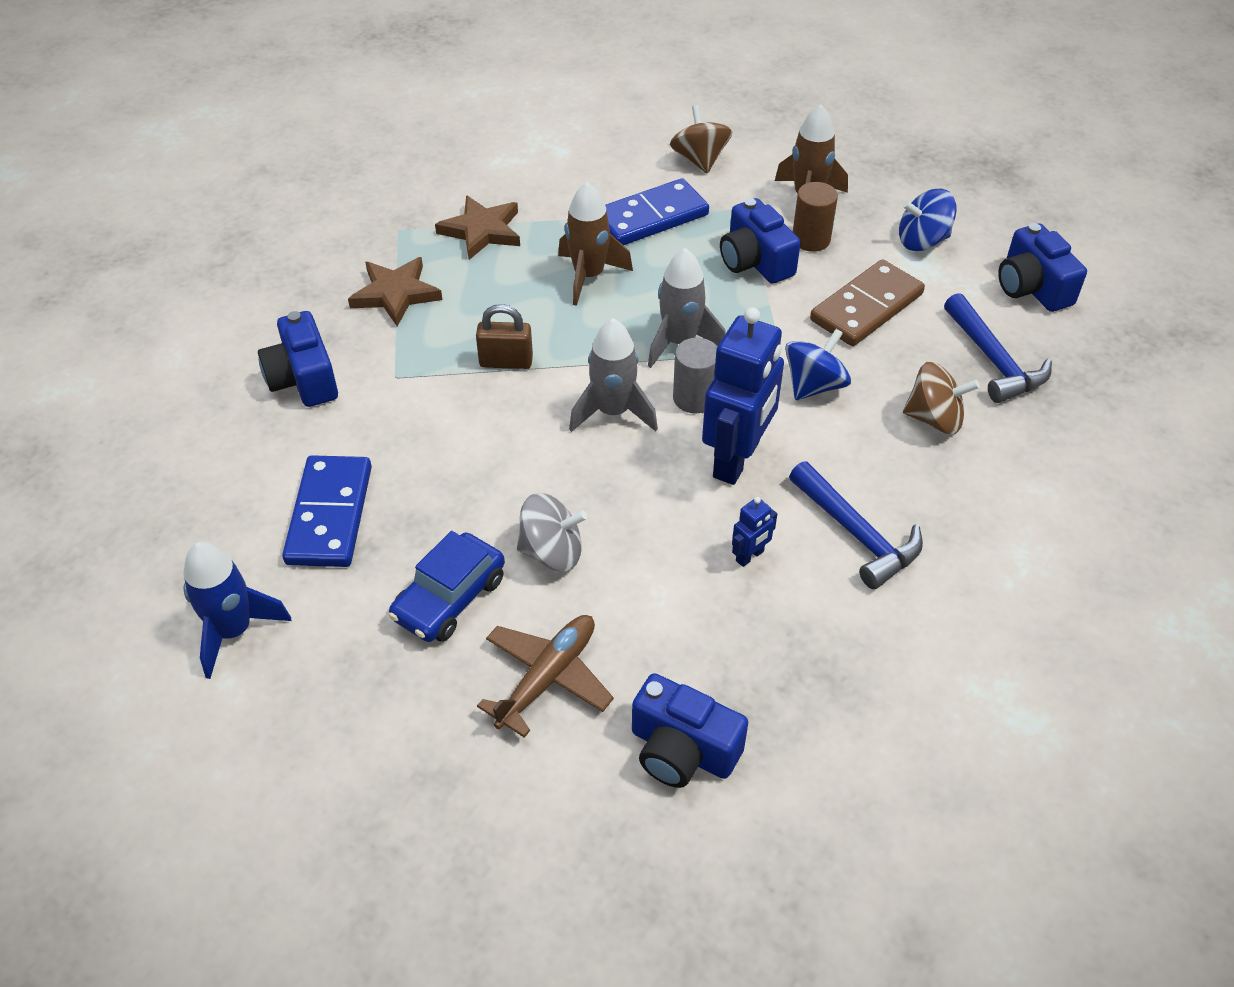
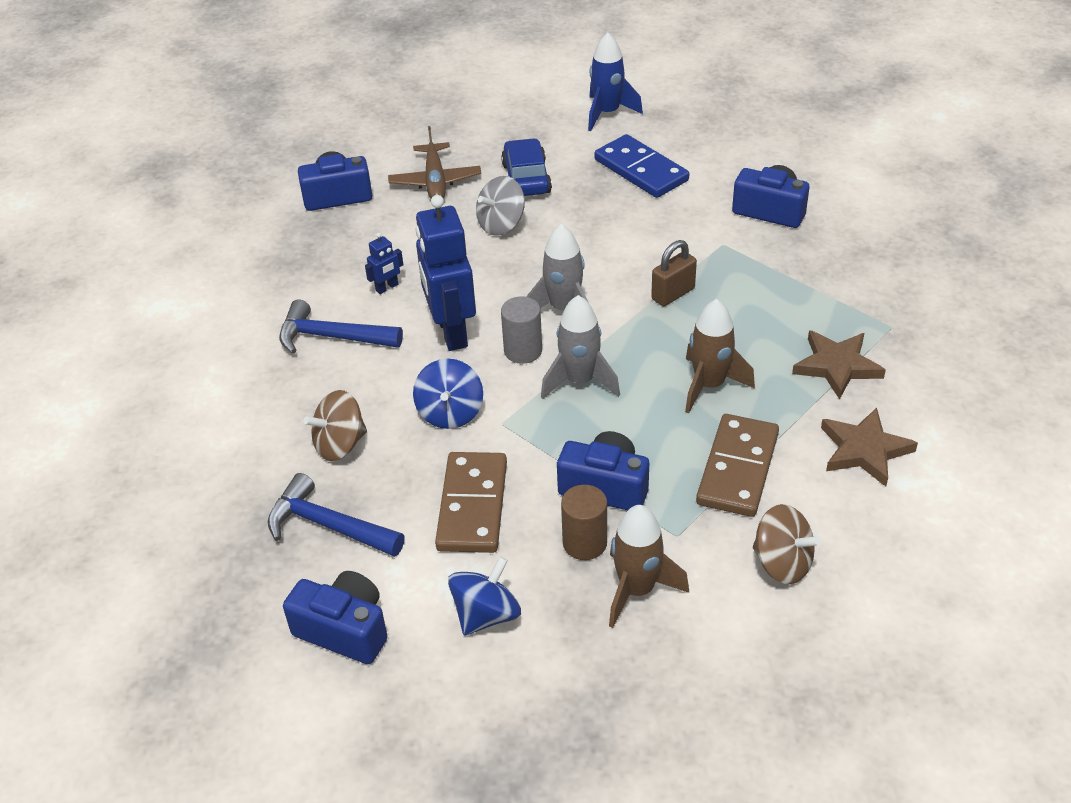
camera: 140 degrees right, 5 degrees down
brown star [348,257,442,326] -> brown star moved to [821,408,918,487]
blue domino [605,178,709,245] -> brown domino [696,414,779,517]
blue robot [732,497,777,567] -> blue robot turned 135 degrees counterclockwise [365,233,403,294]

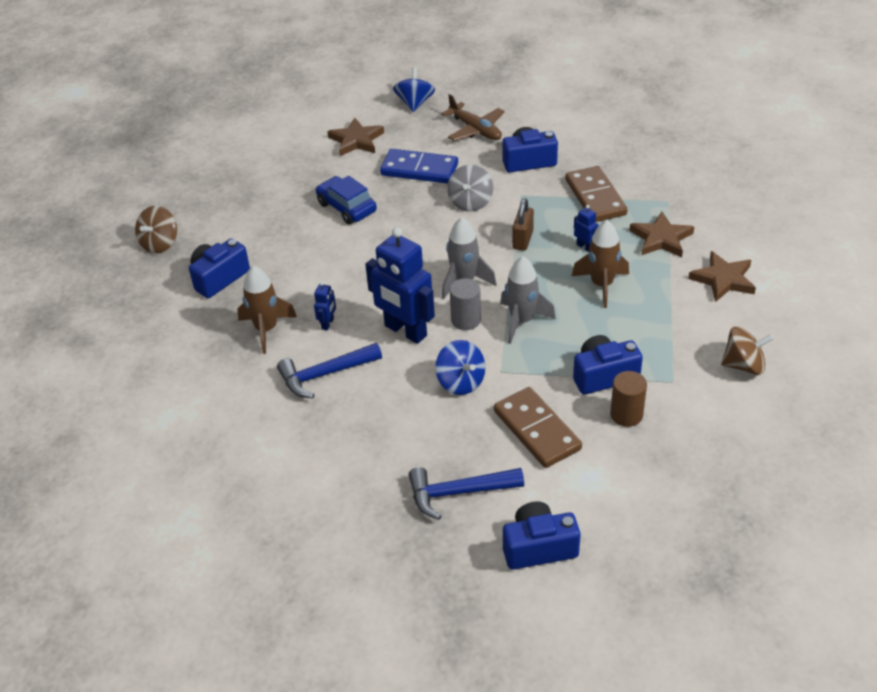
camera: 35 degrees left, 0 degrees up
brown spinning top [304,390,367,461] -> brown spinning top moved to [135,206,177,254]
brown plane [388,126,481,199] -> brown plane moved to [441,94,504,141]
blue spinning top [448,556,521,635] -> blue spinning top moved to [393,67,435,112]
grey spinning top [476,176,525,236] -> grey spinning top moved to [447,165,493,212]
blue rocket [588,32,643,131] -> brown star [327,118,384,156]
brown rocket [609,505,689,628] -> brown rocket moved to [237,265,297,354]
brown domino [696,414,779,517] -> brown domino moved to [565,166,628,222]
none -> blue robot [574,205,598,252]

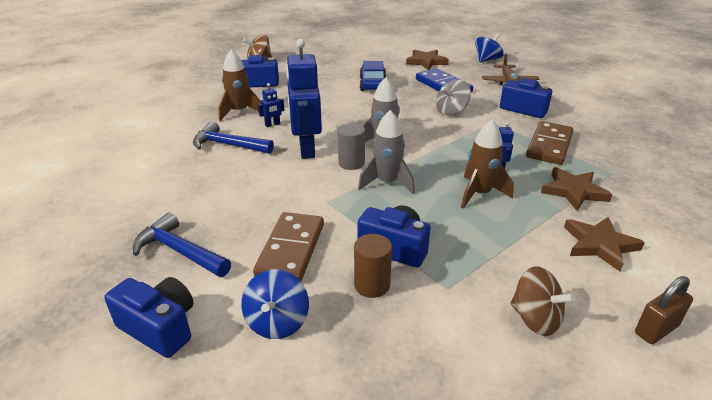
camera: 40 degrees right, 10 degrees down
blue spinning top [435,340,485,395] -> blue spinning top moved to [241,269,309,339]
brown padlock [512,198,534,251] -> brown padlock moved to [635,276,693,344]

